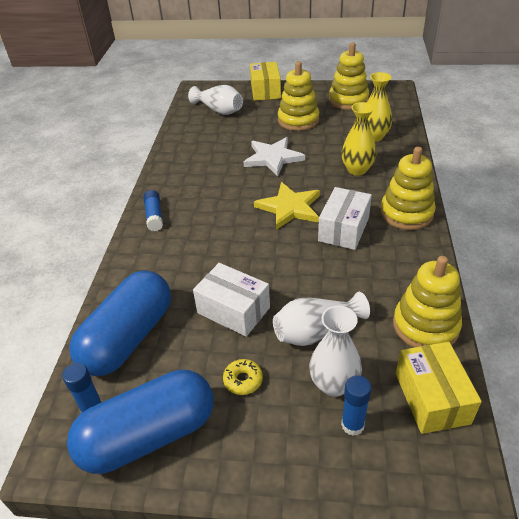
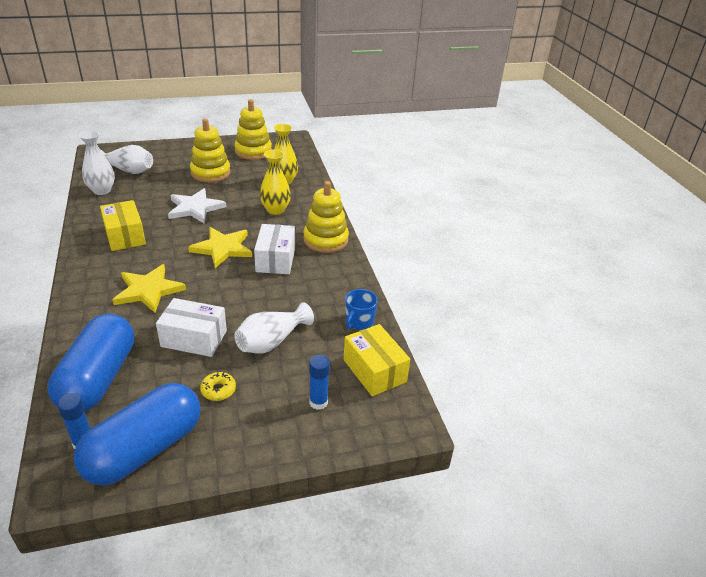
camera: 25 degrees left, 5 degrees down
blue glue stick [143,190,163,231] -> none
yellow box [250,62,281,101] -> yellow box moved to [100,200,146,251]
white vase [309,306,362,397] -> white vase moved to [79,130,115,195]
yellow stacking toy [393,256,462,348] -> blue mug [345,289,378,330]
none -> yellow star [113,264,186,313]

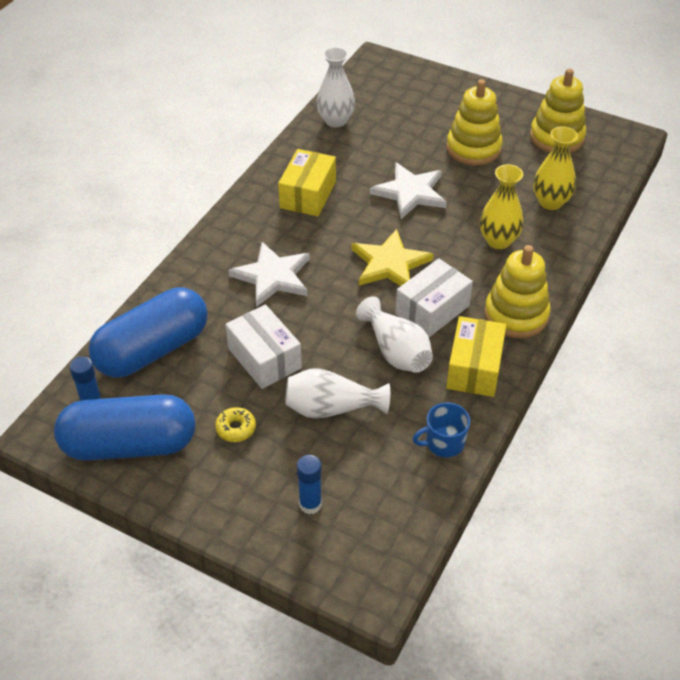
camera: 45 degrees right, 10 degrees up
white vase [100,145,153,174] -> white vase moved to [356,296,433,373]
yellow star [113,264,186,313] -> white star [228,242,310,307]
yellow box [344,324,410,396] -> yellow box moved to [446,316,506,397]

